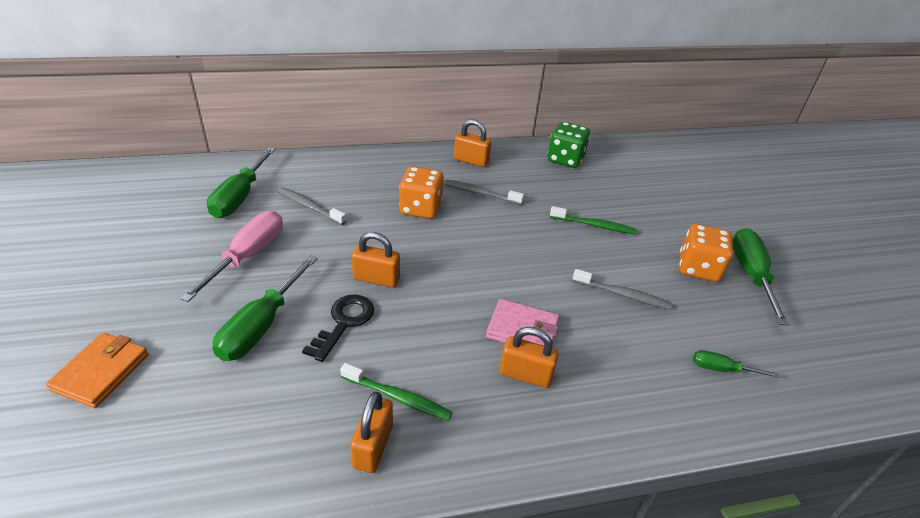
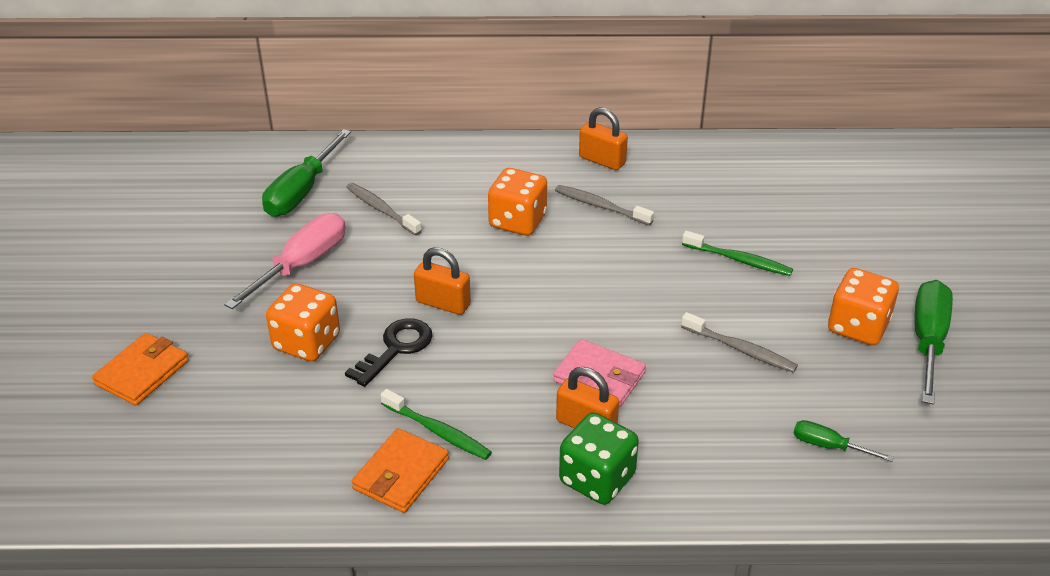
camera: 15 degrees right, 0 degrees up
green screwdriver [212,255,318,361] -> orange dice [266,283,340,362]
orange padlock [350,391,393,473] -> orange wallet [352,428,449,513]
green dice [548,122,590,168] -> green dice moved to [559,412,639,505]

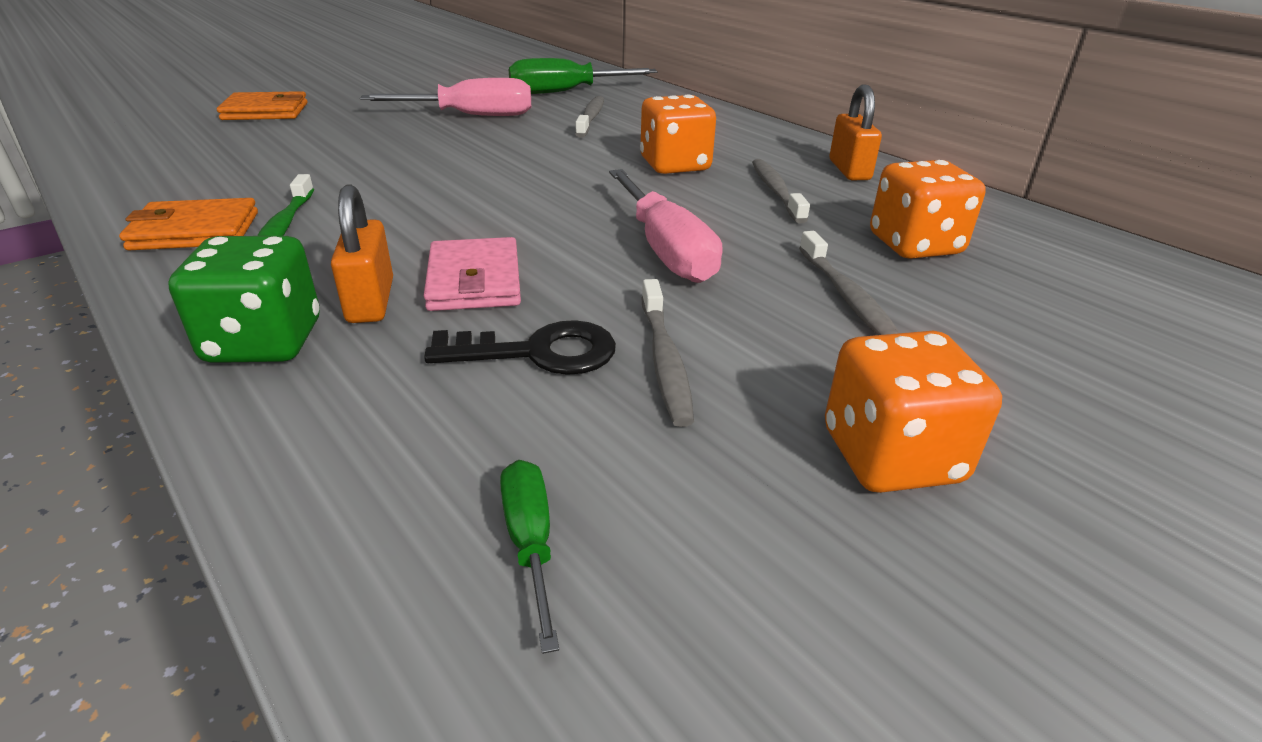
camera: 50 degrees right, 5 degrees down
orange dice [266,283,340,362] -> orange dice moved to [870,160,986,259]
black key [345,318,433,387] -> black key moved to [424,320,616,375]
orange padlock [414,247,471,315] -> none
green toothbrush [682,231,793,276] -> grey toothbrush [799,231,900,335]
green screwdriver [914,280,953,405] -> none
none -> pink screwdriver [609,169,722,283]

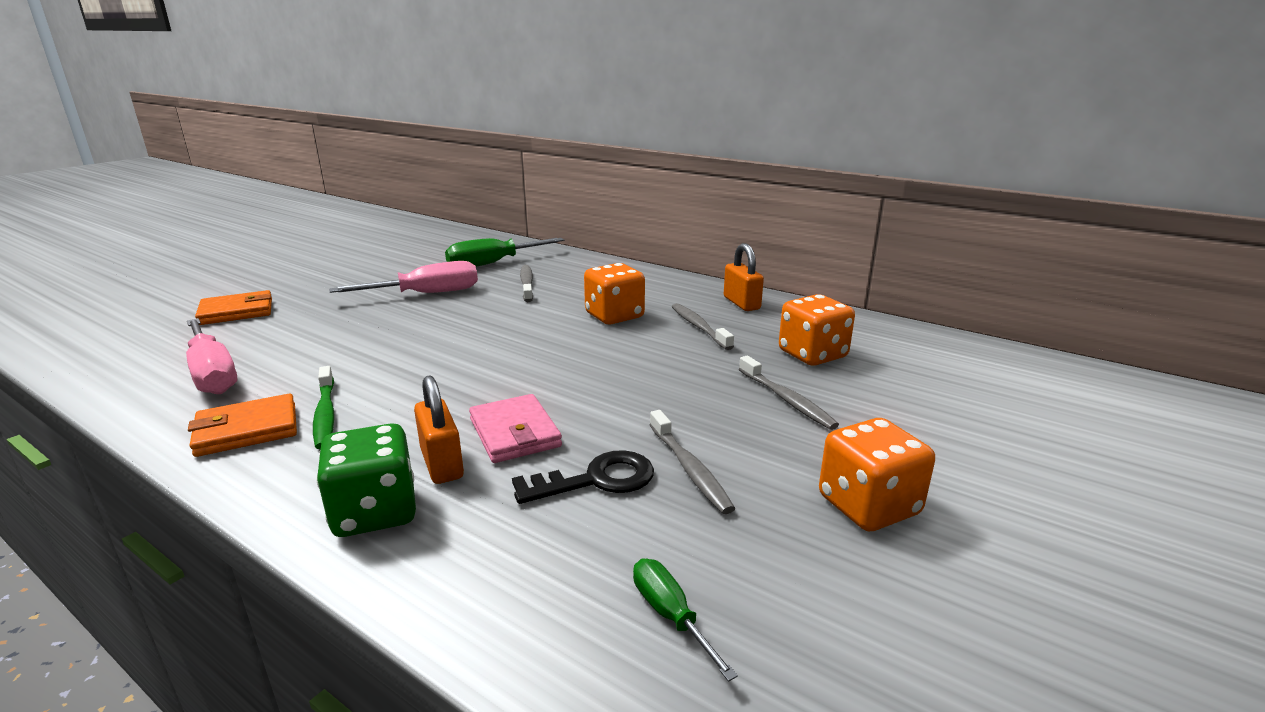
camera: 15 degrees left, 10 degrees down
pink screwdriver [609,169,722,283] -> pink screwdriver moved to [186,318,237,394]

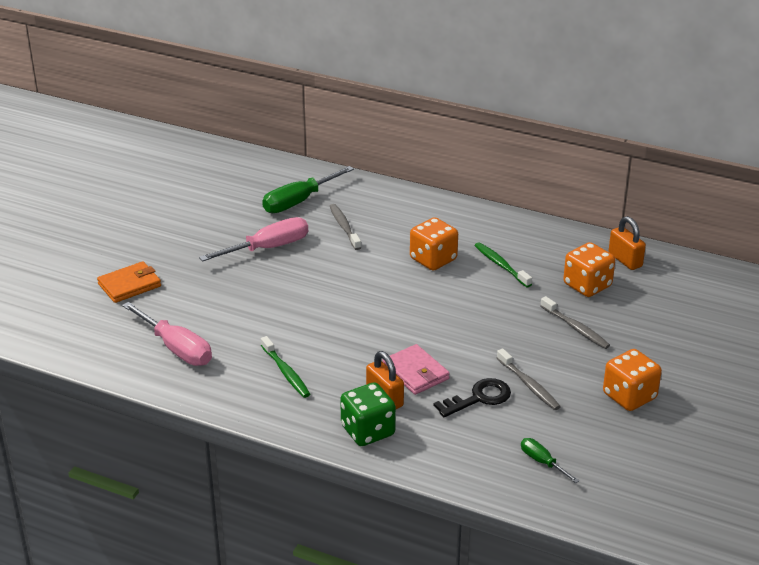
camera: 10 degrees left, 10 degrees up
orange wallet [188,394,297,457] -> none
grey toothbrush [672,303,734,350] -> green toothbrush [474,242,532,287]
orange padlock [724,243,764,311] -> orange padlock moved to [609,216,646,270]

